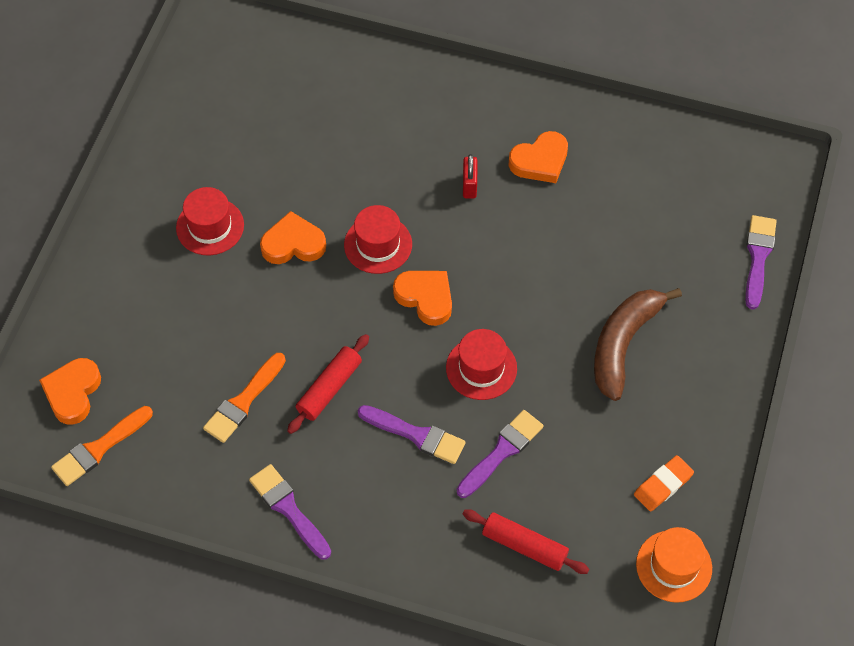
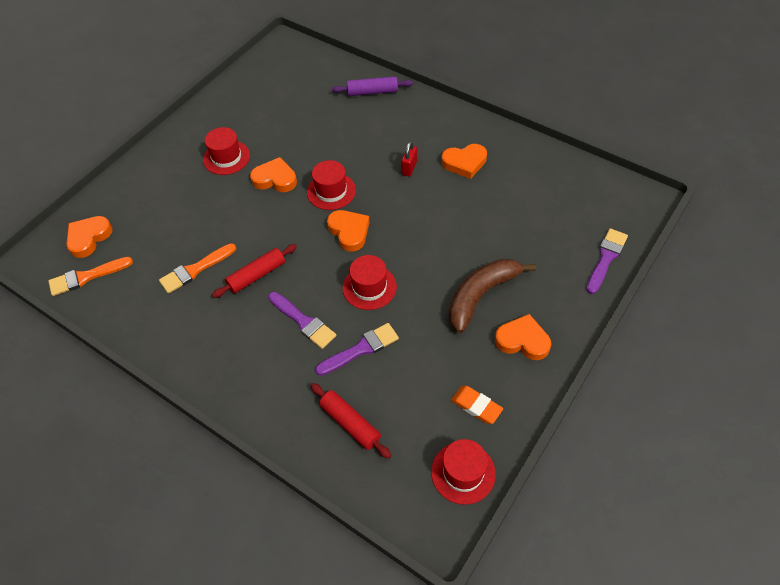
camera: 20 degrees right, 5 degrees down
purple brush [249,464,331,560] -> none
orange eraser [634,455,694,512] -> orange eraser turned 60 degrees clockwise [451,386,503,424]
orange hat [636,527,712,603] -> red hat [431,439,496,505]
none -> purple rolling pin [332,76,413,96]
none -> orange heart [495,314,551,360]

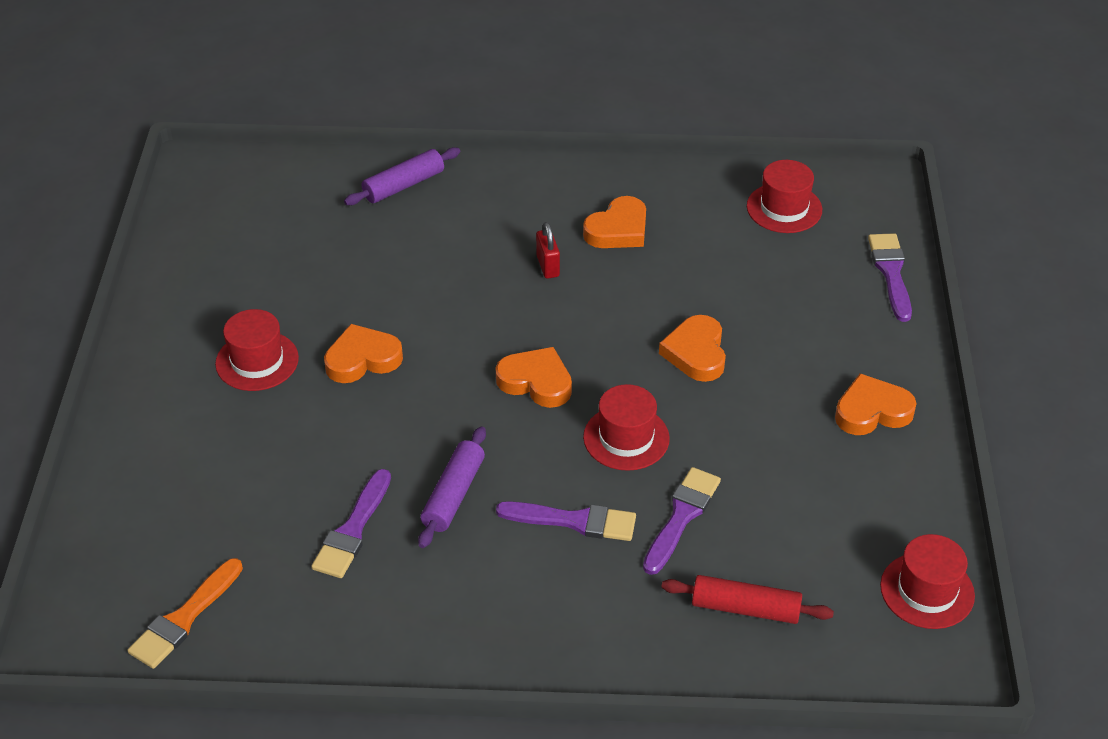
camera: 35 degrees left, 10 degrees down
orange heart [66,216,113,258] -> orange heart moved to [659,315,726,382]
orange brush [159,243,236,294] -> purple brush [311,469,391,578]
red rolling pin [212,244,297,298] -> purple rolling pin [418,426,486,548]
red hat [307,160,356,210] -> red hat moved to [747,160,822,233]
brown banana [449,259,536,333] -> none
orange eraser [451,386,503,424] -> none

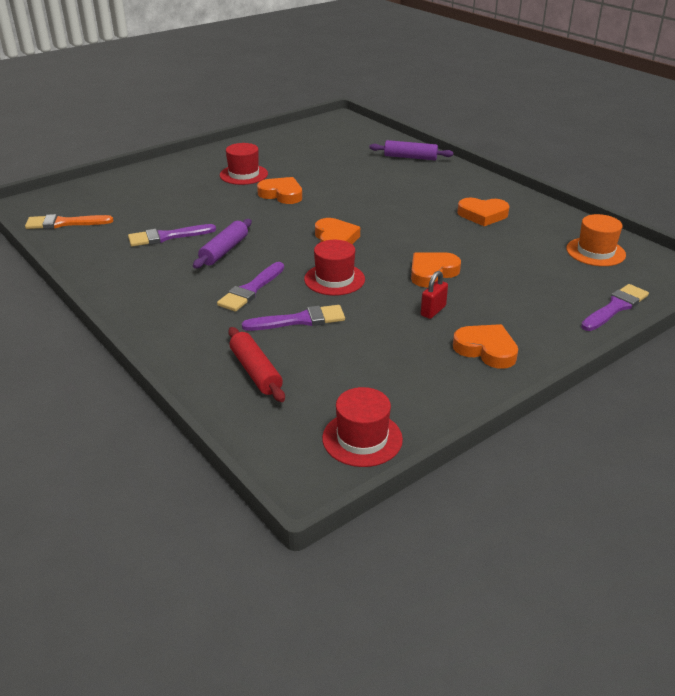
camera: 50 degrees right, 10 degrees down
purple rolling pin [418,426,486,548] -> purple rolling pin turned 45 degrees counterclockwise [193,219,252,268]
purple brush [496,501,636,541] -> purple brush turned 60 degrees clockwise [217,262,284,311]
red padlock [536,222,560,279] -> red padlock moved to [421,271,448,319]
red hat [747,160,822,233] -> orange hat [566,214,626,266]

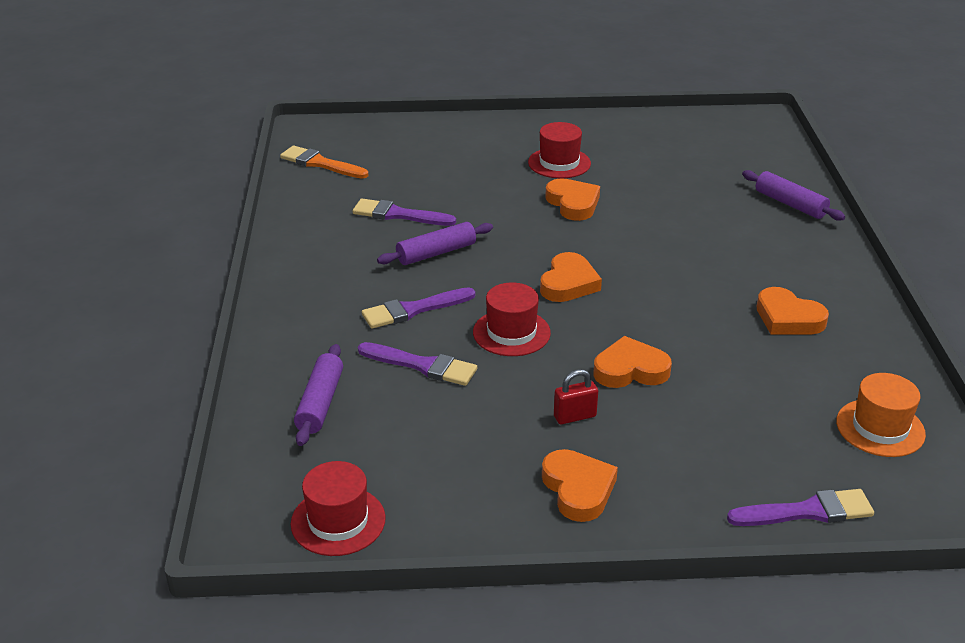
camera: 35 degrees right, 0 degrees up
red rolling pin [228,327,285,402] -> purple rolling pin [294,344,343,446]

